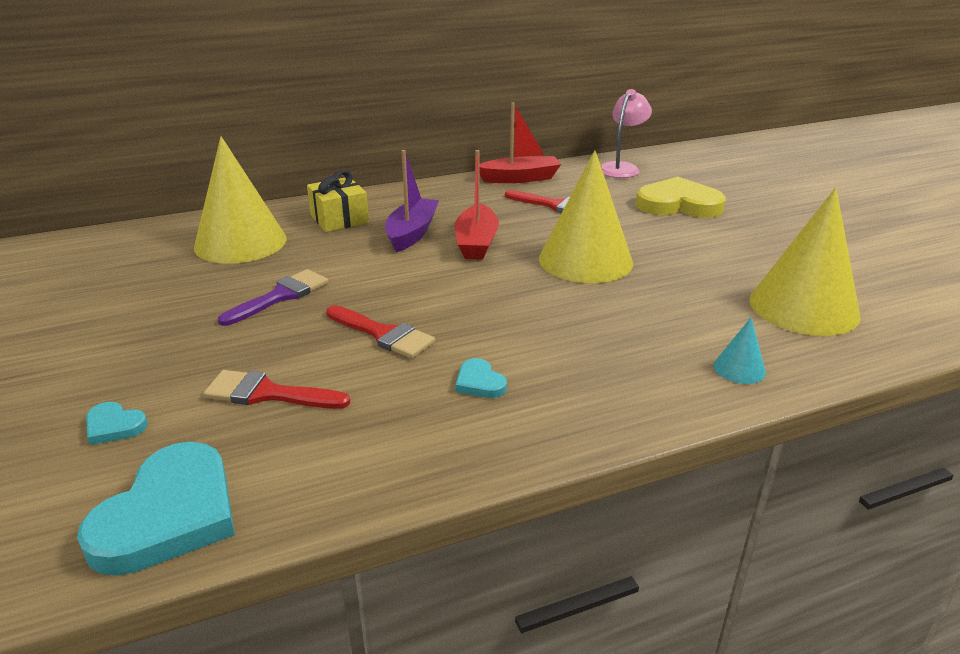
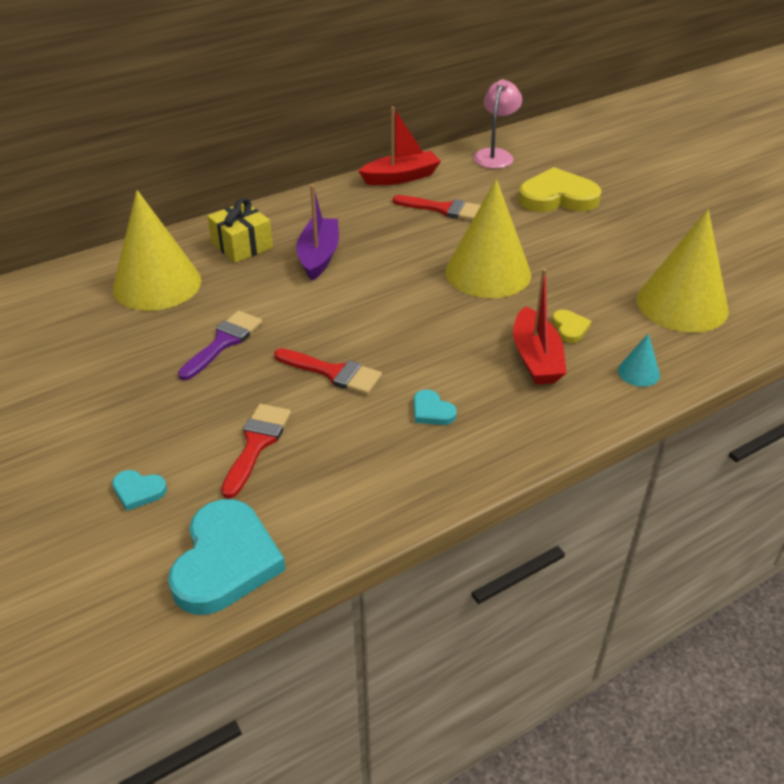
camera: 10 degrees left, 10 degrees up
red brush [203,370,350,409] -> red brush turned 105 degrees clockwise [221,404,291,499]
red boat [455,150,499,260] -> red boat moved to [513,269,567,384]
none -> yellow heart [552,310,592,343]

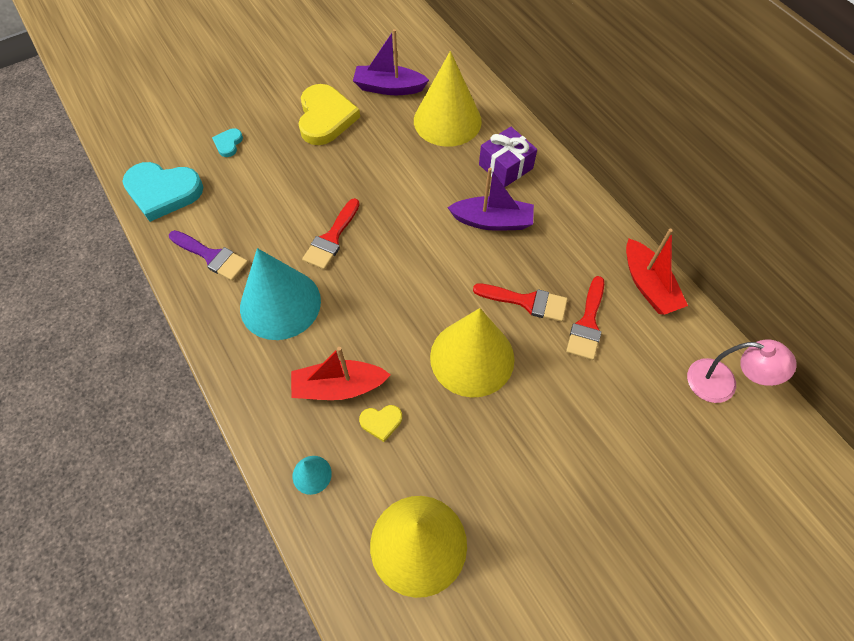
camera: 90 degrees right, 20 degrees up
purple brush [178,311,263,380] -> purple brush moved to [169,230,248,281]
yellow gift [207,198,273,263] -> purple gift [479,127,537,187]
red brush [221,404,291,499] -> red brush moved to [473,283,568,322]
turquoise heart [414,389,457,425] -> turquoise cone [240,248,321,340]
yellow heart [518,167,601,212] -> yellow heart moved to [298,84,360,145]
none -> purple boat [353,29,429,95]

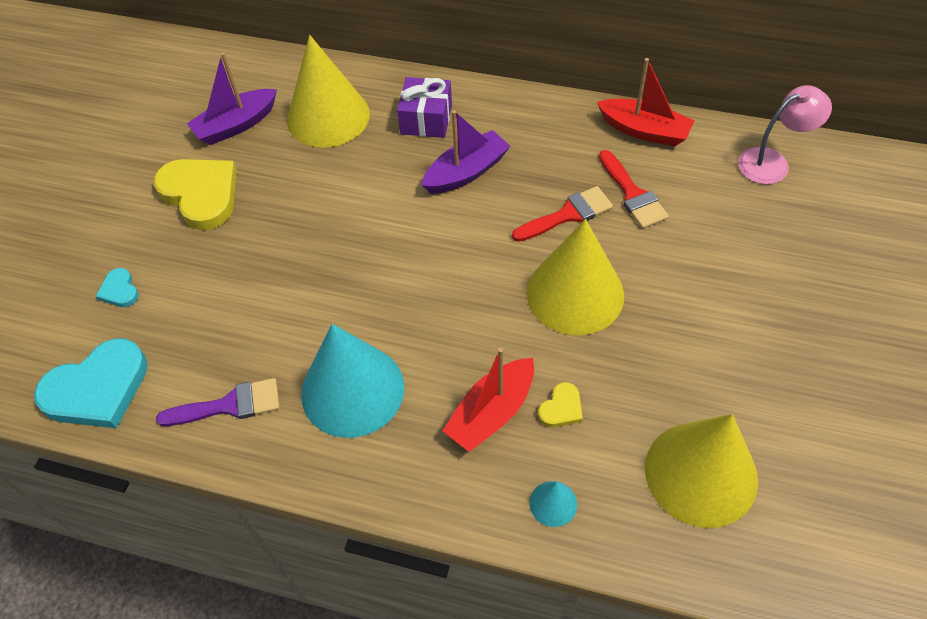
camera: 40 degrees left, 5 degrees down
red brush [302,198,360,270] -> none

